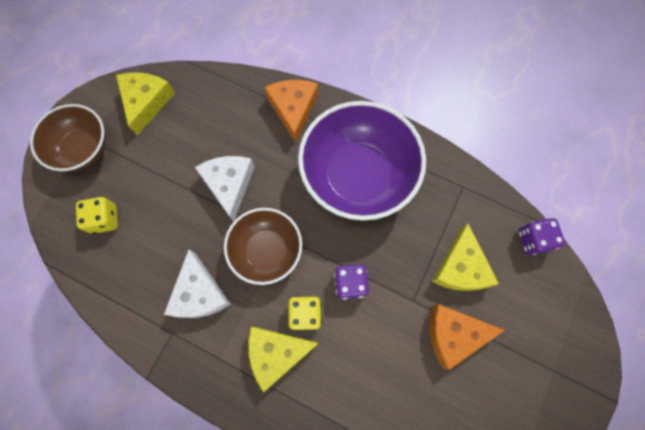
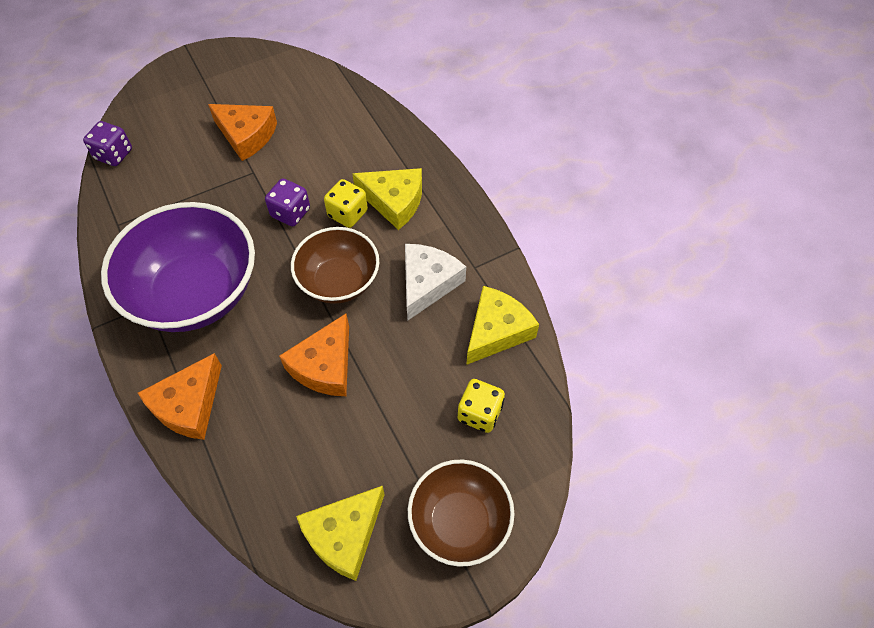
camera: 145 degrees left, 15 degrees down
white cheese [195,156,255,222] -> orange cheese [279,314,349,396]
yellow cheese [432,223,499,291] -> yellow cheese moved to [466,286,539,365]

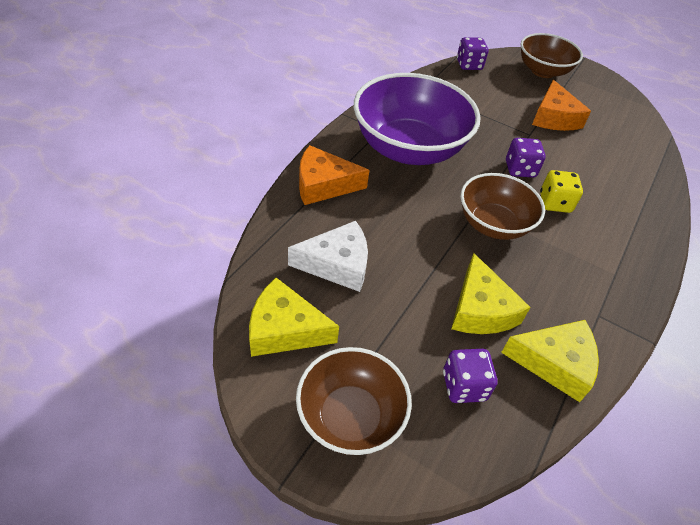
camera: 55 degrees right, 10 degrees down
orange cheese [279,314,349,396] -> none
yellow cheese [352,168,422,230] -> yellow cheese moved to [451,253,531,334]
white cheese [405,244,466,320] -> white cheese moved to [288,221,368,292]
yellow dice [458,379,505,433] -> purple dice [443,349,497,403]
none -> brown bowl [521,33,583,78]

